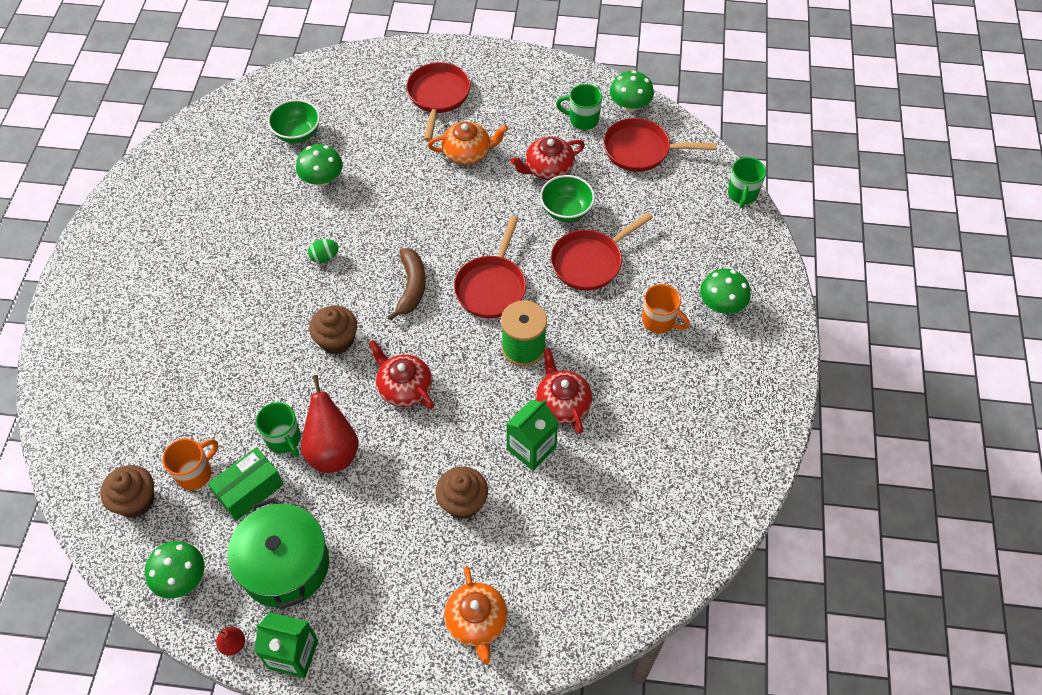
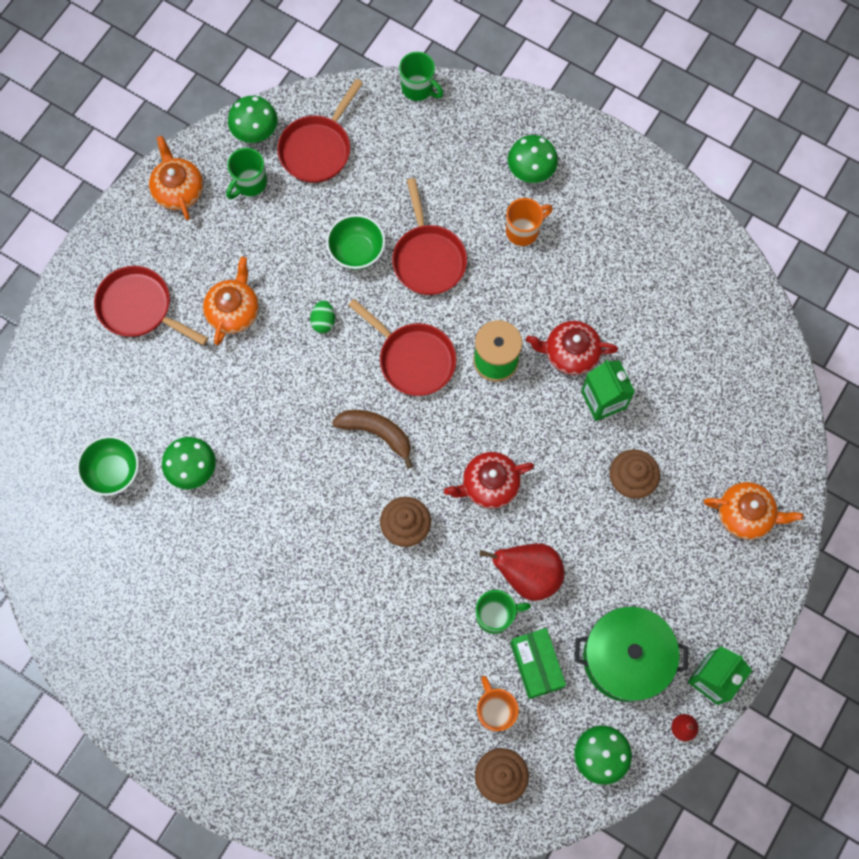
camera: 65 degrees left, 15 degrees up
green egg [308,239,339,263] -> green egg moved to [310,300,335,333]
red teapot [510,137,585,180] -> none
none -> orange teapot [149,136,203,220]

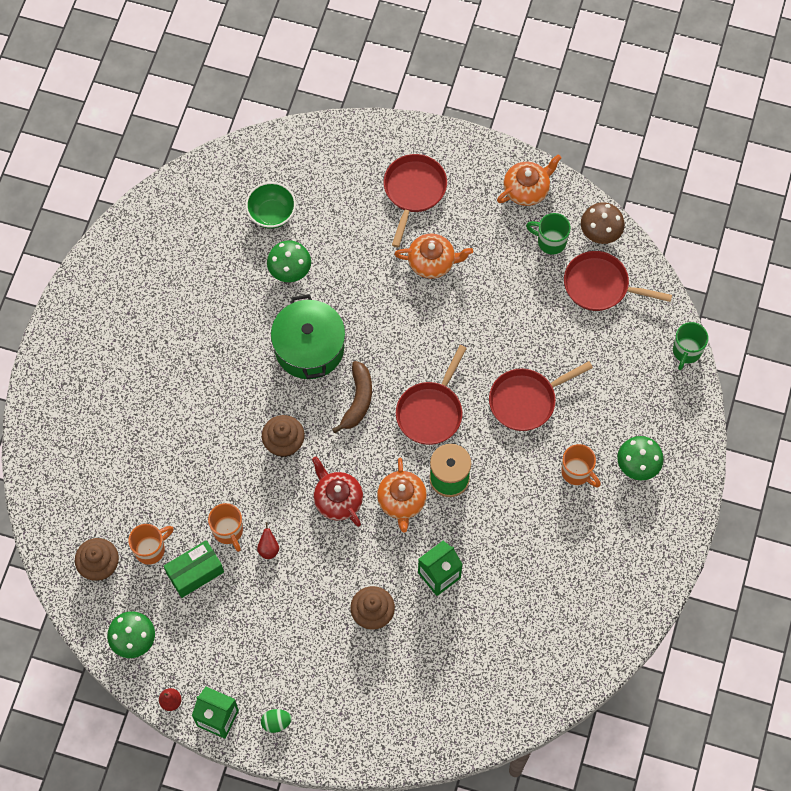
camera: 75 degrees right, 5 degrees down
green mushroom [228,96,278,143] -> brown mushroom [581,202,625,244]
green egg [310,300,335,333] -> green egg moved to [261,709,292,733]
green bowl [326,214,385,270] -> none
green mug [476,590,531,634] -> orange mug [208,503,243,552]
red pear [480,543,565,601] -> red pear [257,522,279,559], size x0.45
red teapot [526,321,618,375] -> none
green pot [575,607,688,702] -> green pot moved to [271,294,345,379]
orange teapot [703,482,804,540] -> orange teapot moved to [377,458,427,533]

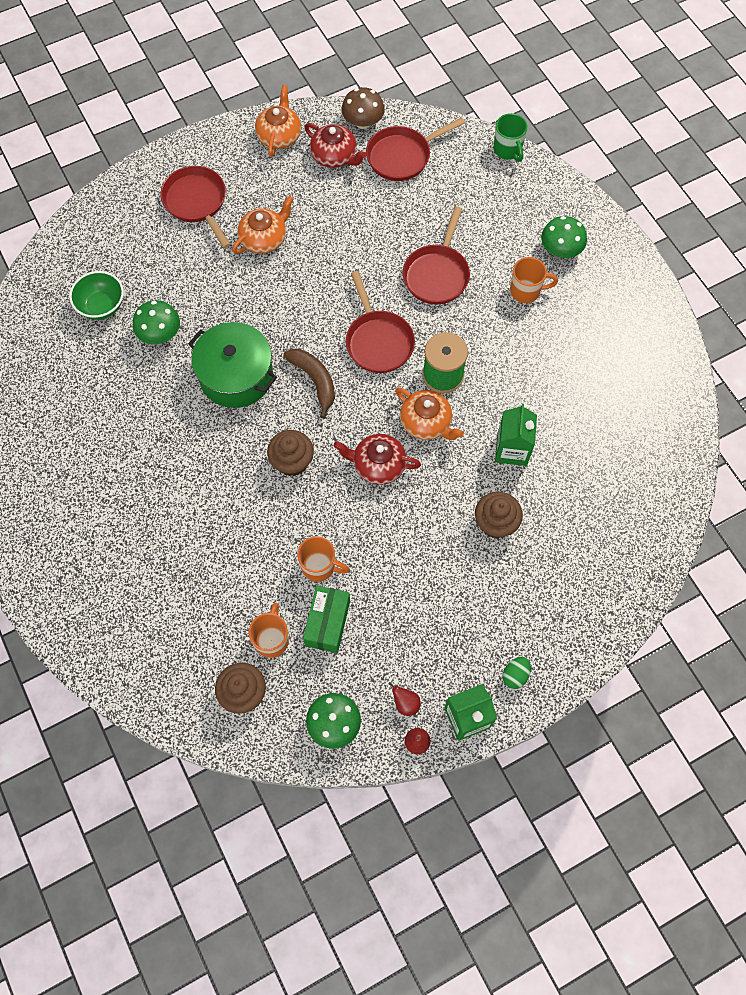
camera: 45 degrees left, 0 degrees up
red pear [257,522,279,559] -> red pear moved to [388,682,421,716]
green mug [526,213,571,254] -> red teapot [304,123,366,168]

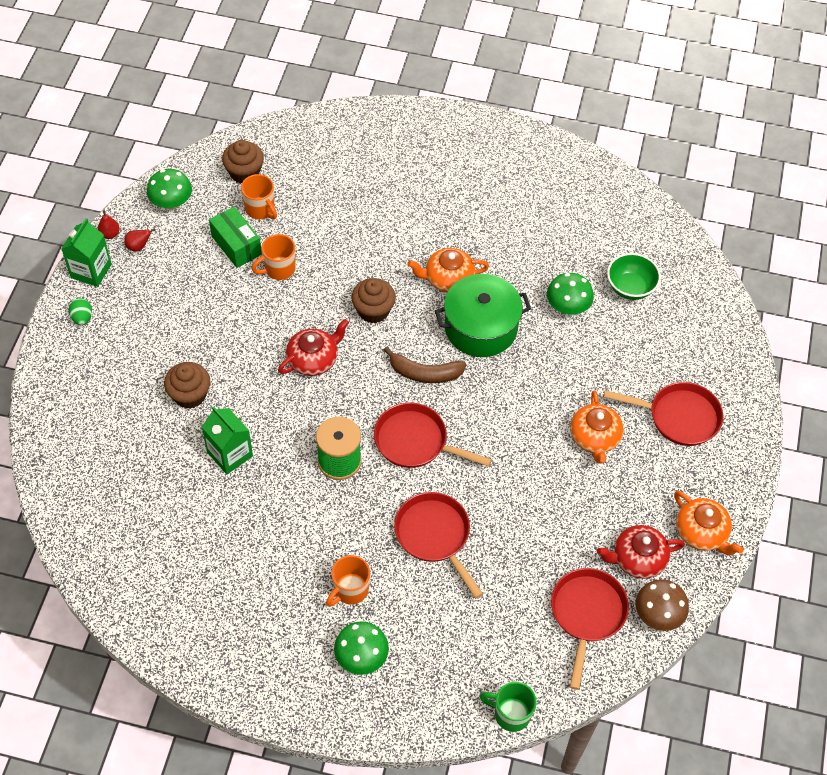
camera: 130 degrees right, 10 degrees down
orange teapot [395,387,464,440] -> orange teapot moved to [407,248,489,292]

